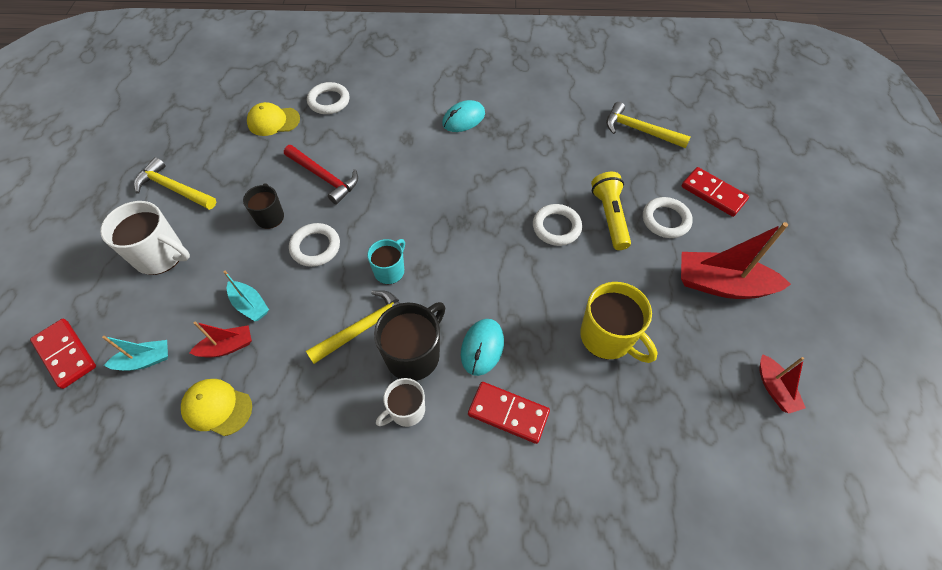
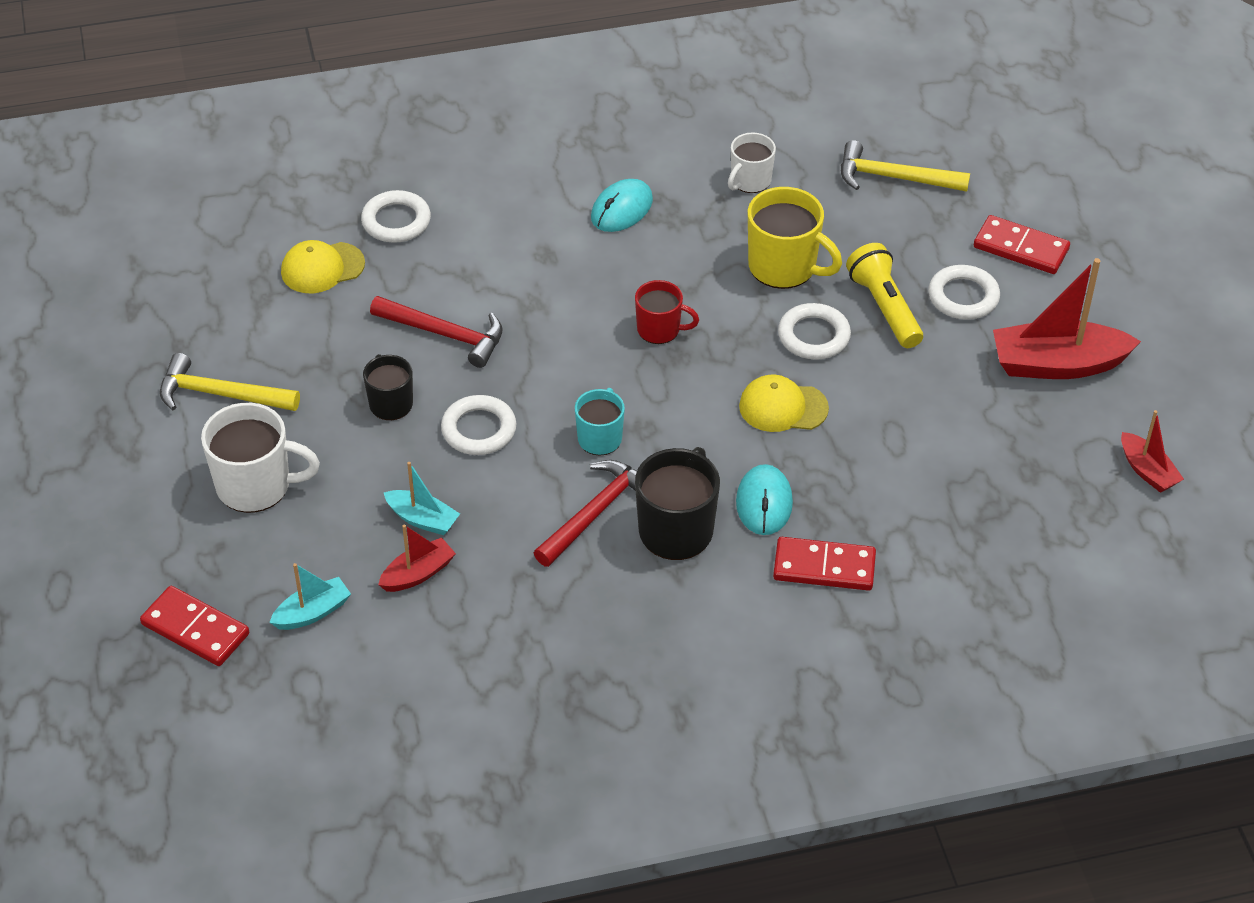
camera: 15 degrees left, 10 degrees down
yellow cap [181,379,252,436] -> yellow cap moved to [739,374,829,432]
yellow hammer [306,290,400,364] -> red hammer [534,460,637,567]
white mug [376,378,425,427] -> white mug moved to [728,133,776,193]
yellow mug [580,282,657,363] -> yellow mug moved to [748,187,842,289]
none -> red mug [635,280,699,344]

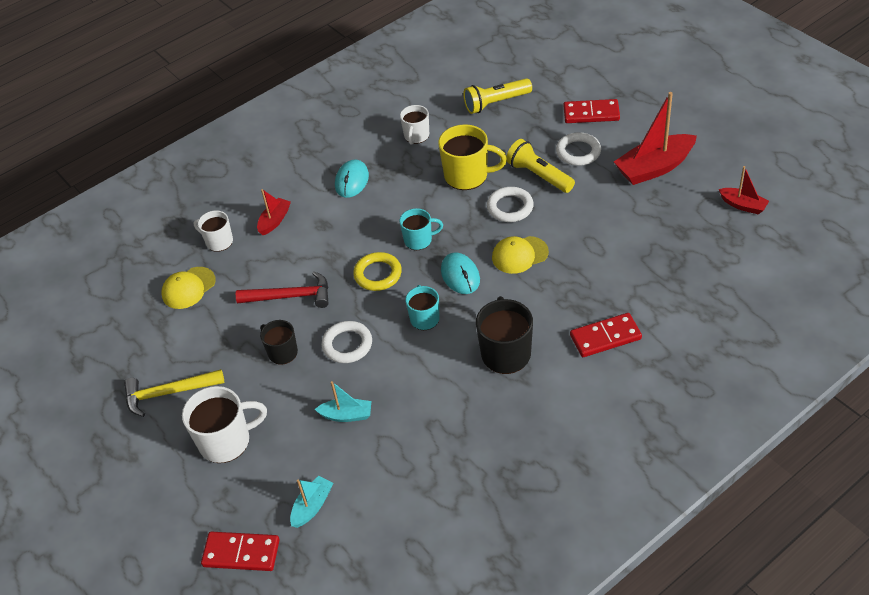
camera: 20 degrees left, 0 degrees up
white ring [361,190,431,243] -> white mug [194,211,233,252]
red boat [378,524,456,592] -> red boat moved to [257,189,291,235]
red hammer [534,460,637,567] -> none
red mug [635,280,699,344] -> turquoise mug [399,208,443,250]
turquoise mouse [736,464,793,535] -> turquoise mouse moved to [441,252,480,294]
yellow hammer [841,140,970,192] -> yellow flashlight [463,78,532,114]
none -> yellow ring [353,252,402,291]

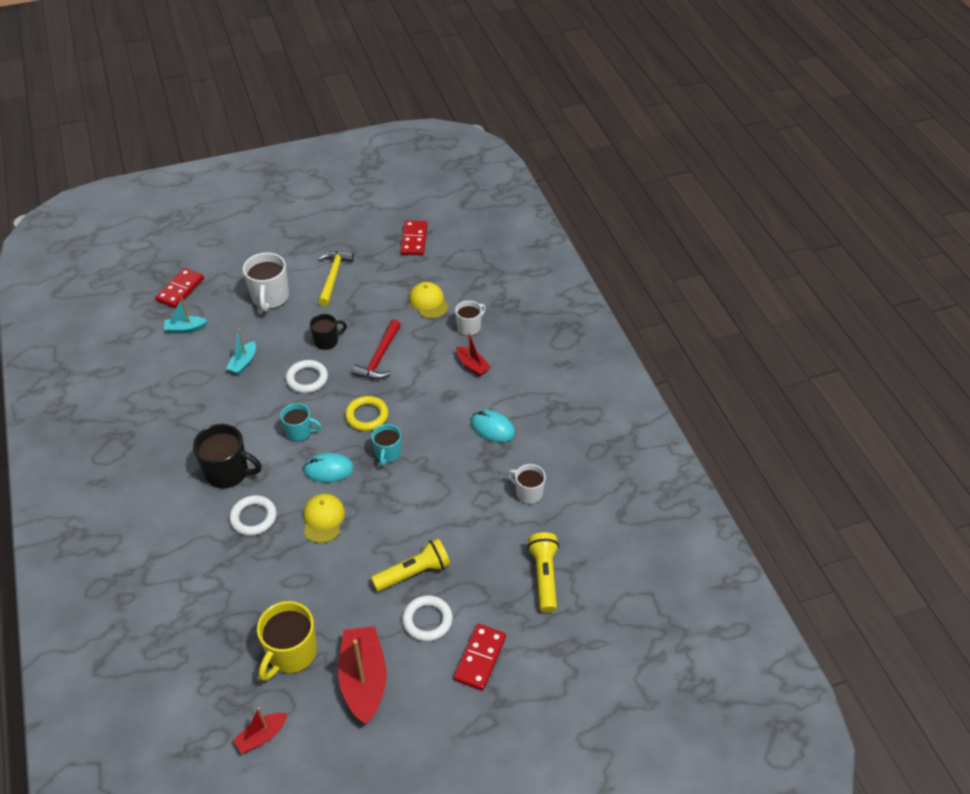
camera: 105 degrees right, 0 degrees up
turquoise boat [290,476,333,528] -> turquoise boat turned 120 degrees clockwise [164,297,207,334]
yellow mug [438,124,507,190] -> yellow mug moved to [257,601,317,681]
white ring [487,187,534,222] -> white ring moved to [229,495,277,536]
red domino [570,313,642,357] -> red domino moved to [400,221,428,255]

